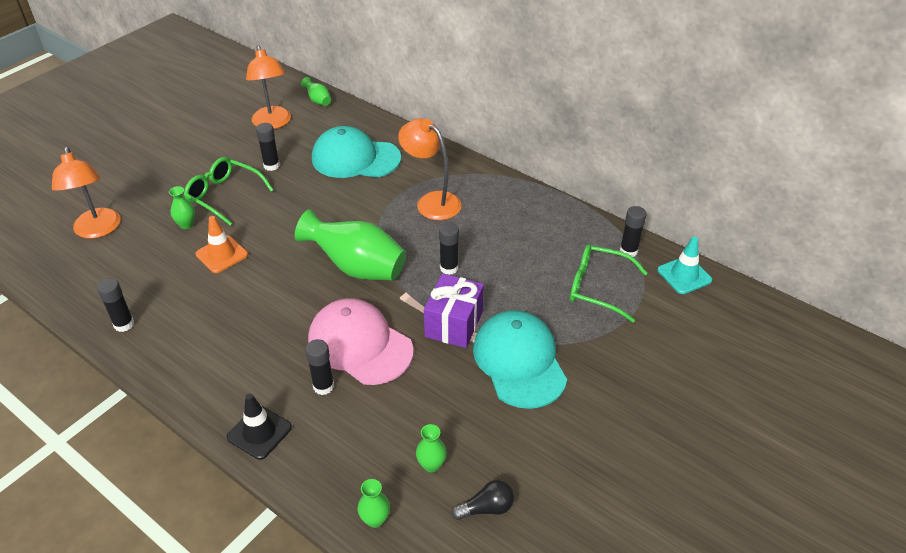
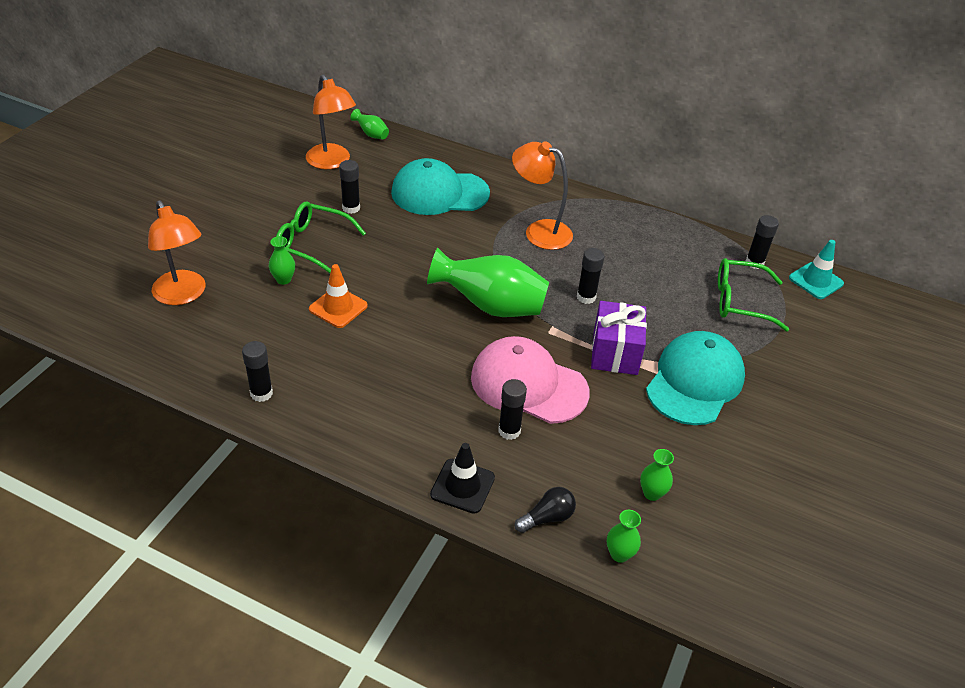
camera: 15 degrees left, 0 degrees up
black light bulb [451,480,514,520] -> black light bulb moved to [515,487,576,533]
turquoise cap [473,310,567,409] -> turquoise cap turned 60 degrees clockwise [646,331,745,425]

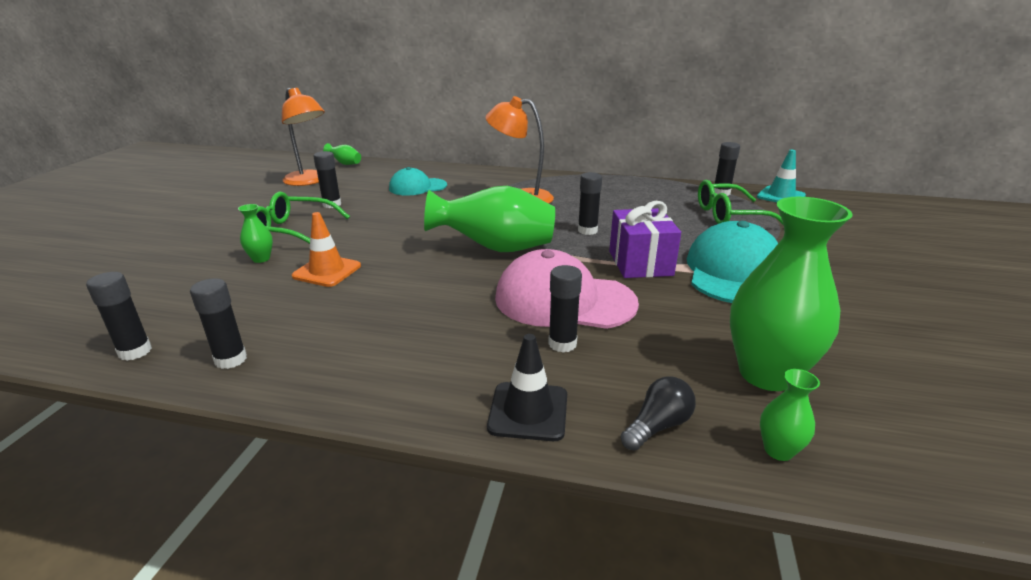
camera: 10 degrees left, 15 degrees down
orange lamp [148,200,205,305] -> none
turquoise cap [391,158,490,215] -> turquoise cap [389,167,447,196], size x0.62
green vase [640,449,674,501] -> green vase [730,197,853,391], size x2.30
none -> black glue stick [86,272,152,361]

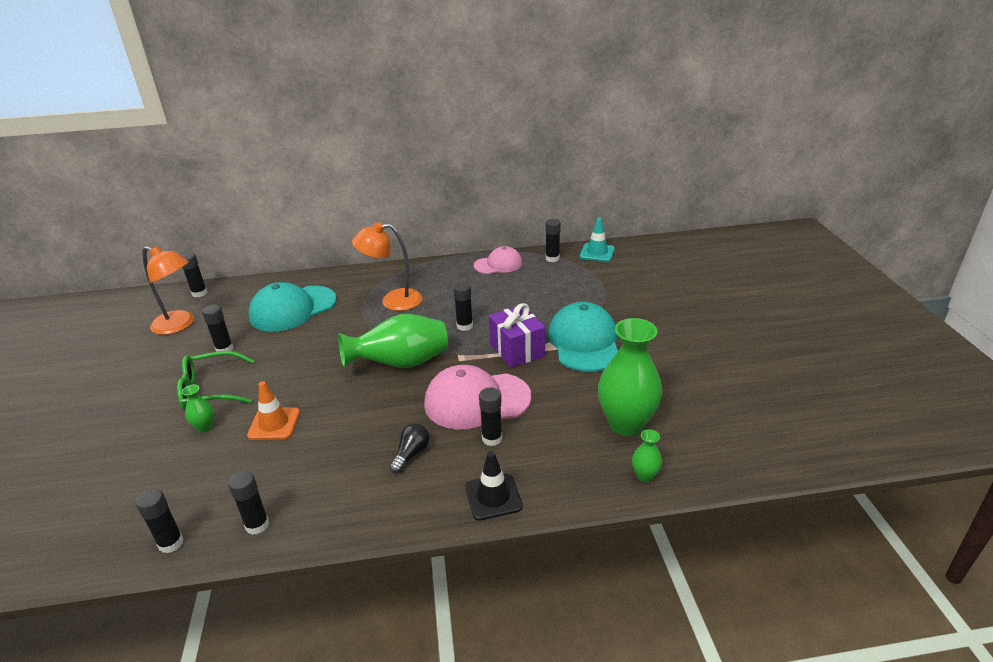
camera: 20 degrees left, 5 degrees up
green vase [323,143,361,165] -> black glue stick [181,252,207,297]
turquoise cap [389,167,447,196] -> turquoise cap [248,282,336,331], size x1.62
black light bulb [621,377,696,451] -> black light bulb moved to [389,424,430,474]
green glasses [698,180,784,226] -> none
none -> pink cap [474,246,523,274]

